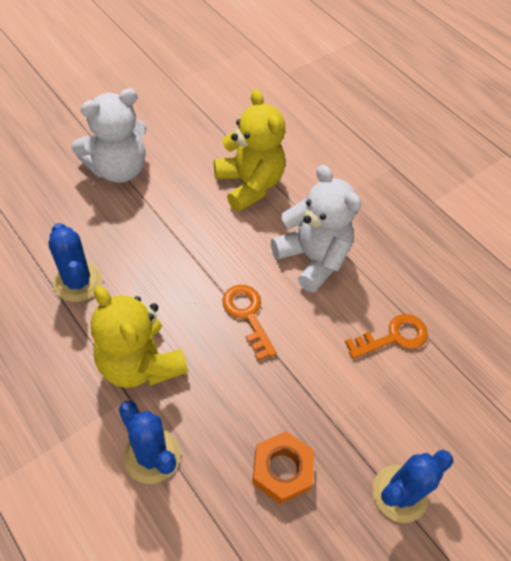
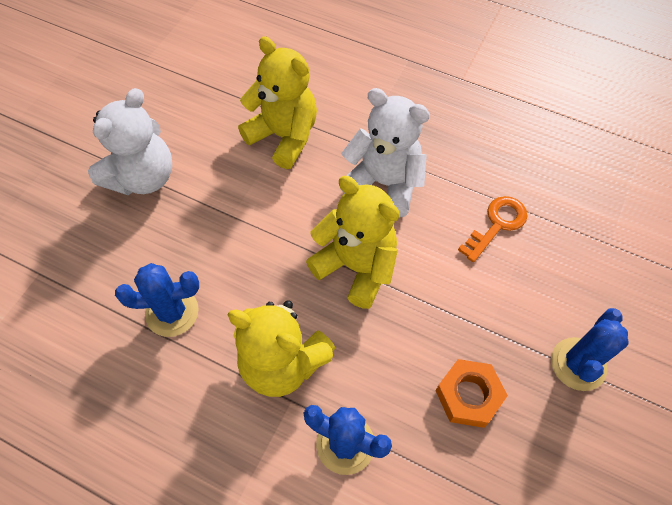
camera: 20 degrees left, 5 degrees up
blue cactus [49,223,102,302] -> blue cactus turned 45 degrees counterclockwise [115,263,199,337]
orange key [222,285,277,360] -> yellow teddy bear [306,176,400,309]

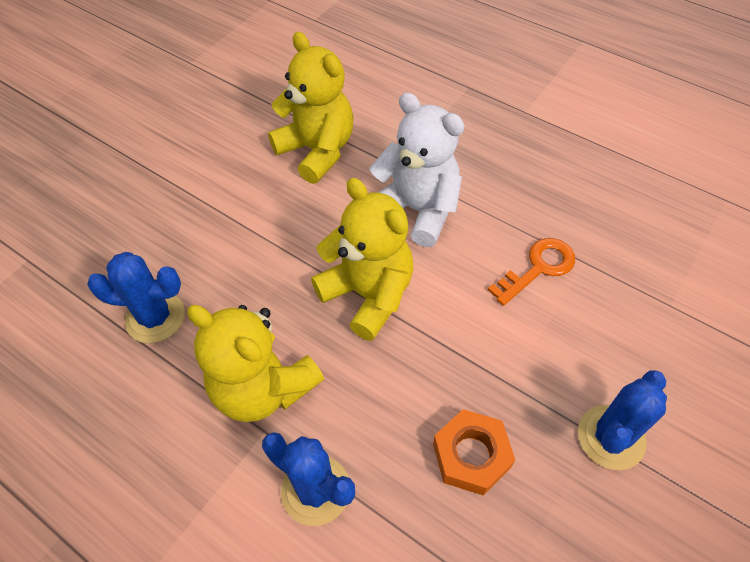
camera: 10 degrees right, 5 degrees down
white teddy bear [88,88,172,195] -> none

